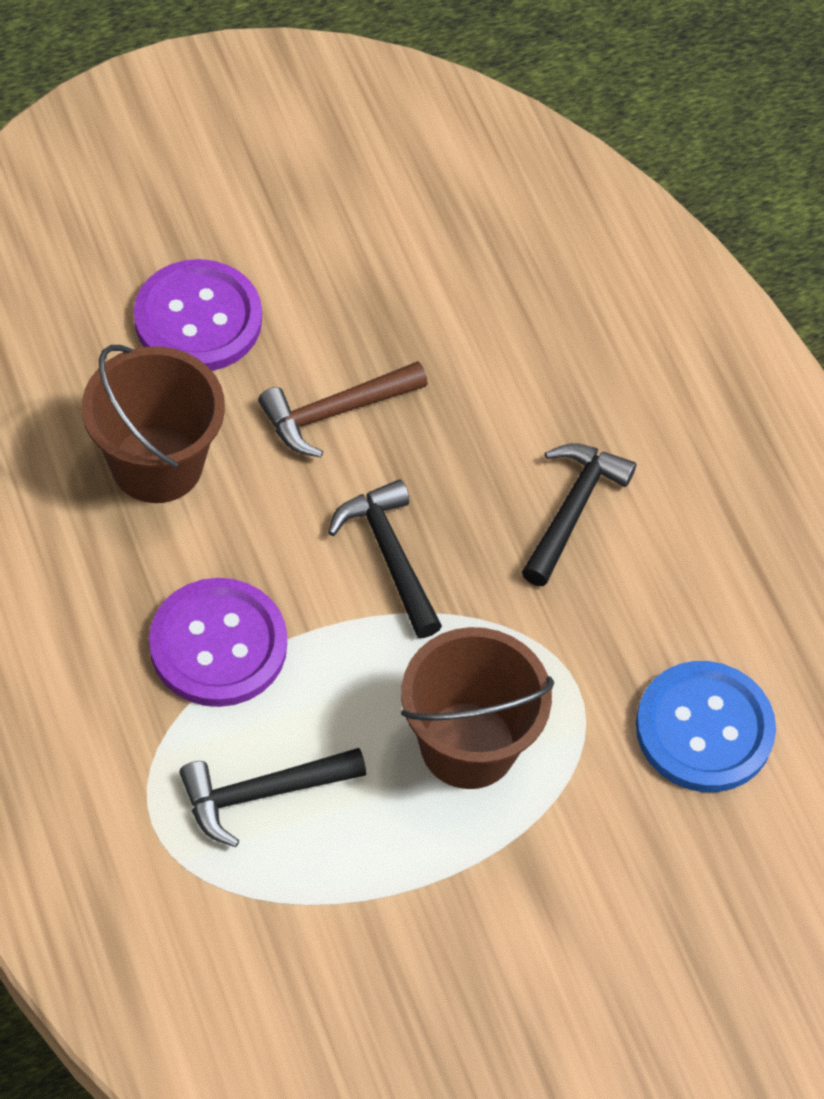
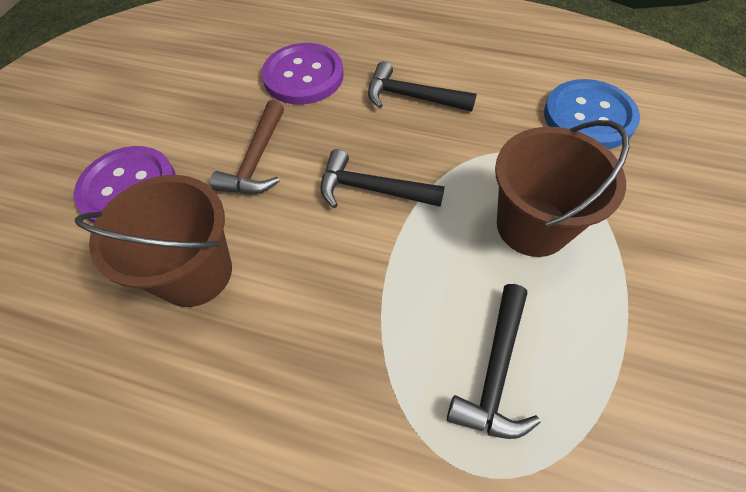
camera: 45 degrees left, 0 degrees up
purple button [149,578,287,707] -> purple button moved to [262,43,344,105]
black hammer [522,443,636,586] -> black hammer turned 45 degrees counterclockwise [368,61,477,112]

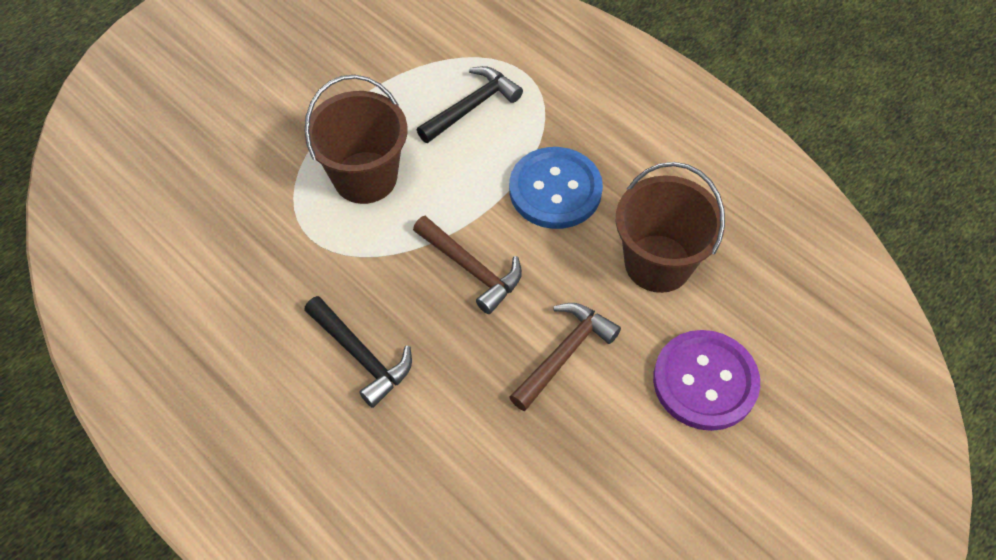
camera: 155 degrees left, 0 degrees up
purple button [262,43,344,105] -> none
black hammer [320,149,445,208] -> brown hammer [413,216,522,314]
blue button [544,79,640,149] -> blue button moved to [509,147,603,229]

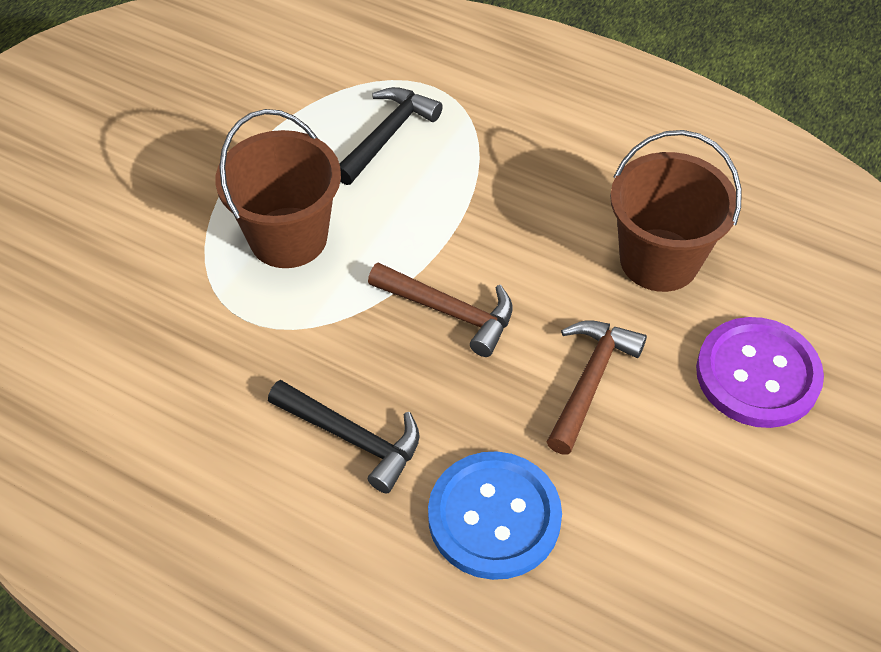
camera: 15 degrees left, 5 degrees down
blue button [509,147,603,229] -> blue button moved to [428,451,562,580]

